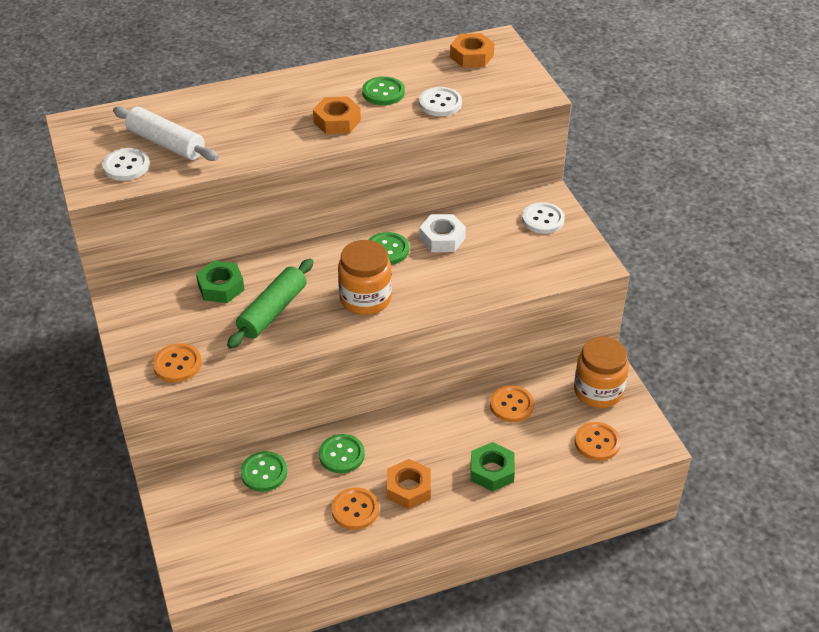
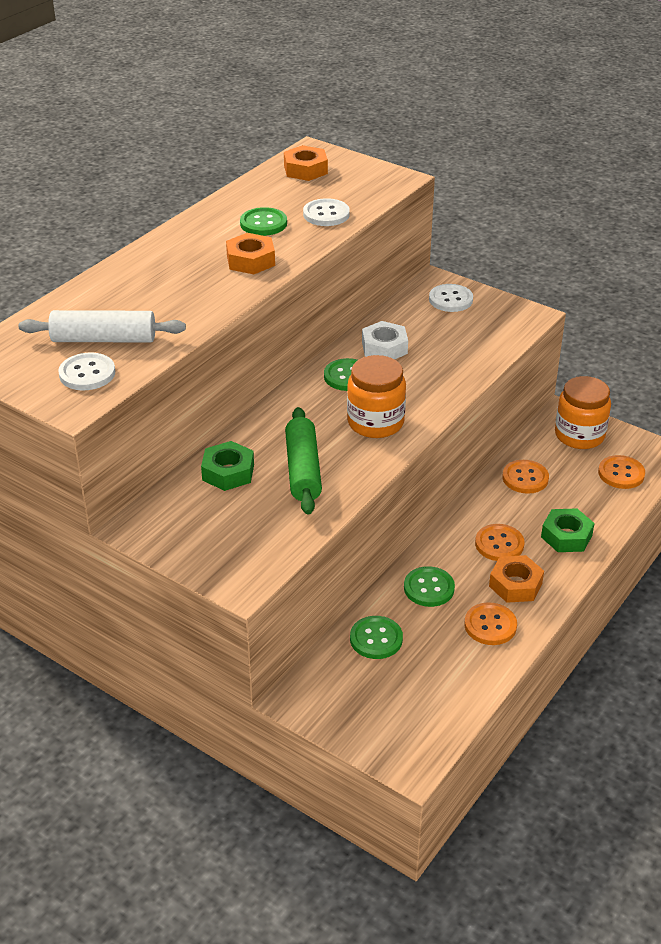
camera: 35 degrees left, 5 degrees down
orange button [153,343,202,382] -> orange button moved to [475,524,525,561]

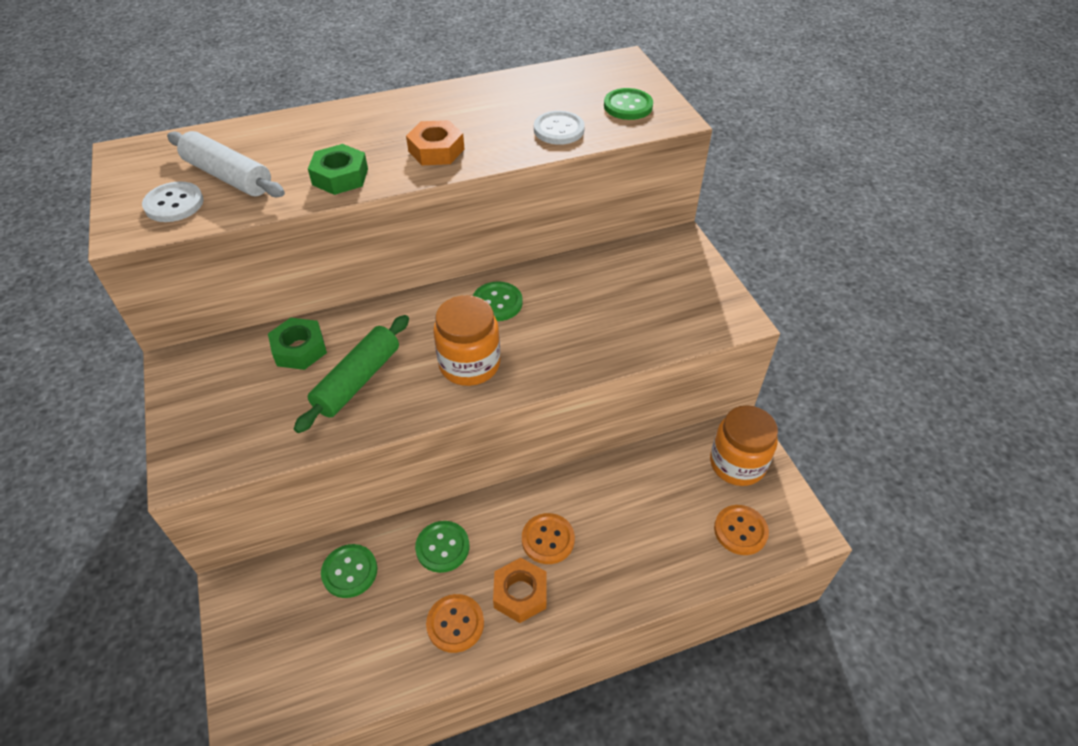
camera: 35 degrees right, 10 degrees up
green button [240,207,287,236] -> green button moved to [604,88,653,120]
orange nut [284,145,328,181] -> none
white nut [362,321,408,359] -> none
white button [429,284,473,312] -> none
orange button [502,460,549,494] -> none
green nut [541,508,595,552] -> green nut moved to [308,144,368,195]

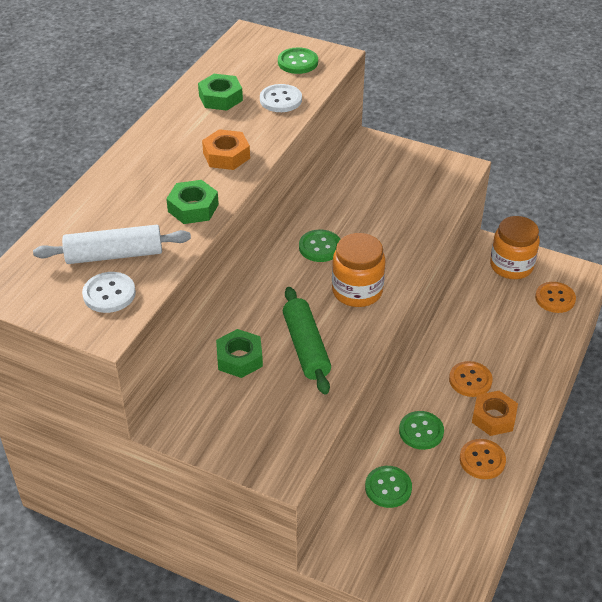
camera: 45 degrees left, 5 degrees down
none -> green nut [198,74,243,111]

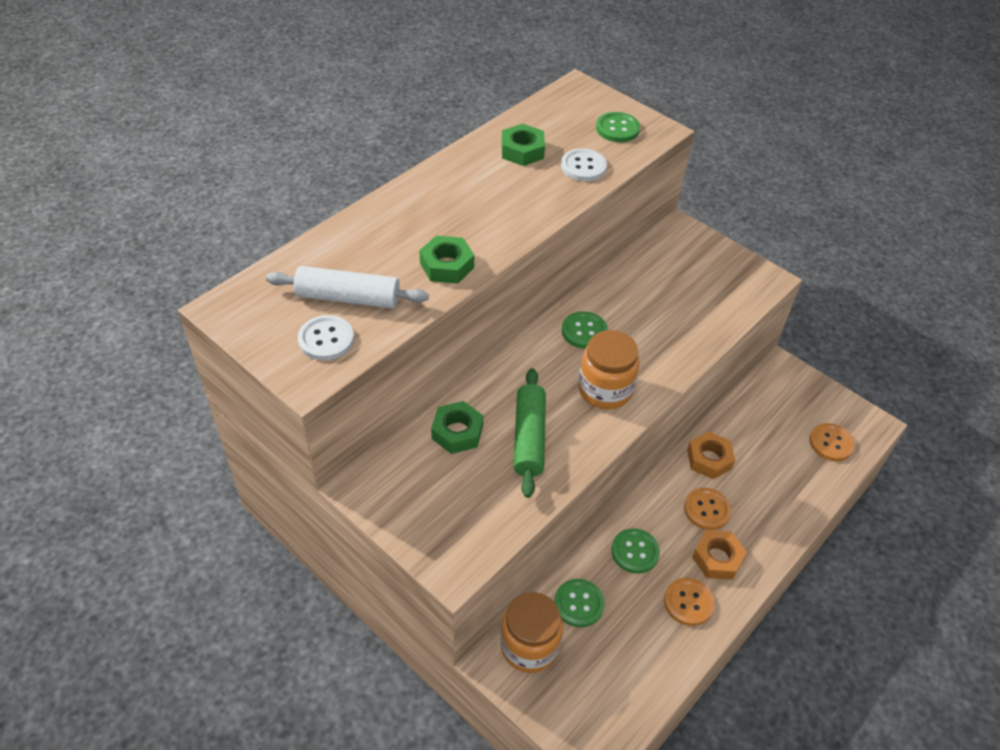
camera: 15 degrees right, 5 degrees up
orange nut [202,129,250,170] -> orange nut moved to [687,431,735,479]
orange jar [490,216,540,279] -> orange jar moved to [500,592,563,673]

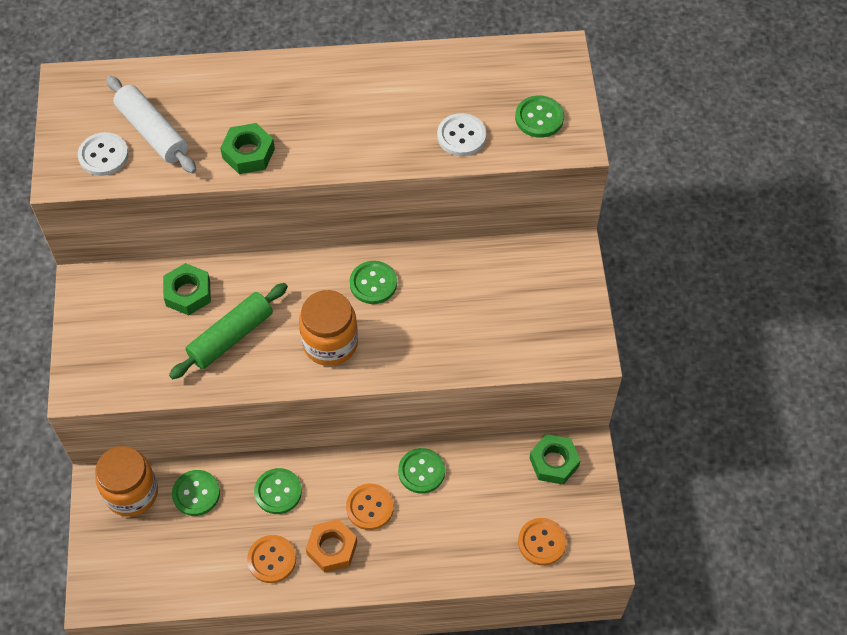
camera: 45 degrees right, 10 degrees up
green nut [502,124,545,166] -> green nut moved to [530,434,581,485]
orange nut [687,431,735,479] -> green button [398,448,445,494]

